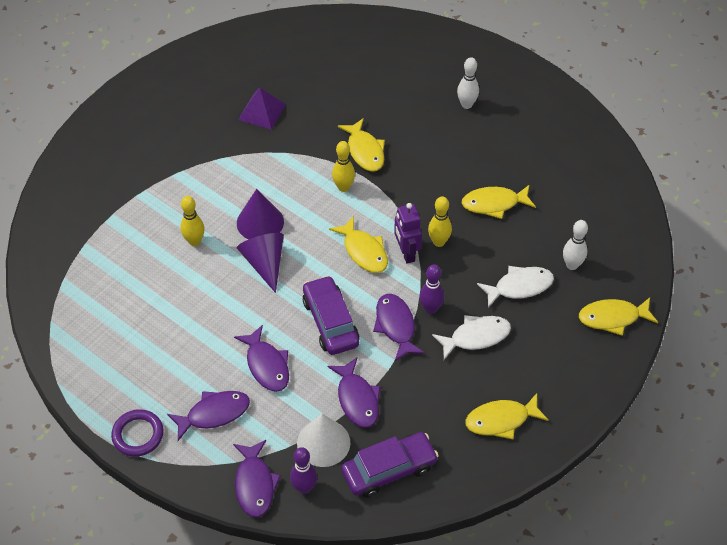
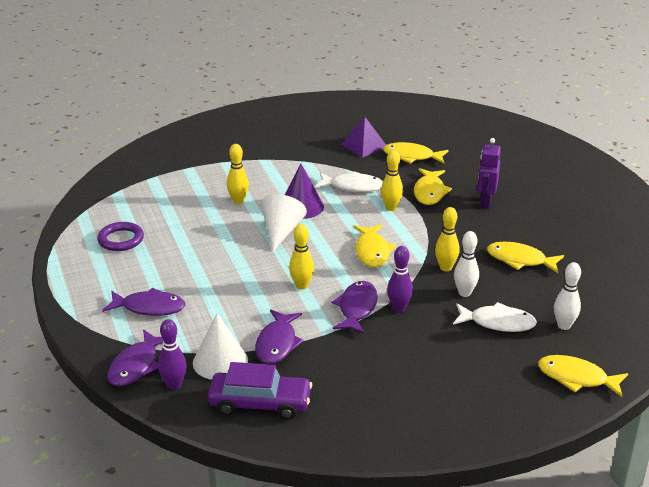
camera: 30 degrees right, 20 degrees down
purple ring [111,409,164,457] -> purple ring moved to [97,222,144,251]
purple fish [234,325,289,392] -> none
purple cone [237,233,284,293] -> white cone [261,194,307,252]
purple car [303,275,359,355] -> yellow bowling pin [289,224,314,289]
purple robot [394,203,422,263] -> purple robot moved to [477,138,501,209]
white fish [432,315,511,360] -> white fish moved to [315,171,383,192]
white bowling pin [457,57,479,109] -> white bowling pin moved to [454,231,479,297]
yellow fish [465,393,549,439] -> yellow fish moved to [383,142,449,164]

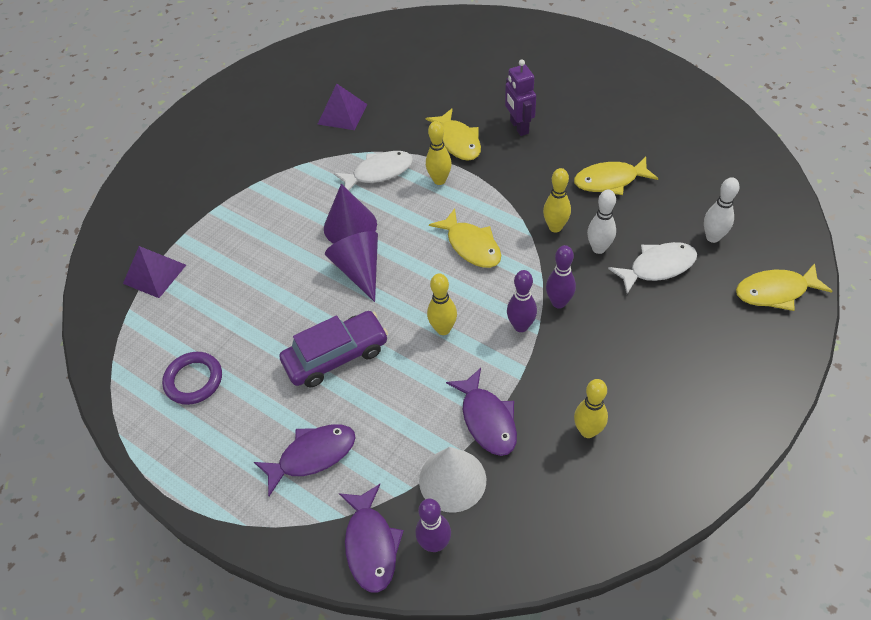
camera: 30 degrees left, 20 degrees up
purple car [208,362,312,420] -> purple car moved to [279,311,388,387]
yellow bowling pin [227,144,249,204] -> yellow bowling pin moved to [574,379,608,438]
white cone [261,194,307,252] -> purple cone [325,231,378,302]
purple fish [332,281,378,334] -> purple bowling pin [507,270,537,332]
yellow fish [383,142,449,164] -> none
none -> purple pyramid [123,246,186,298]

